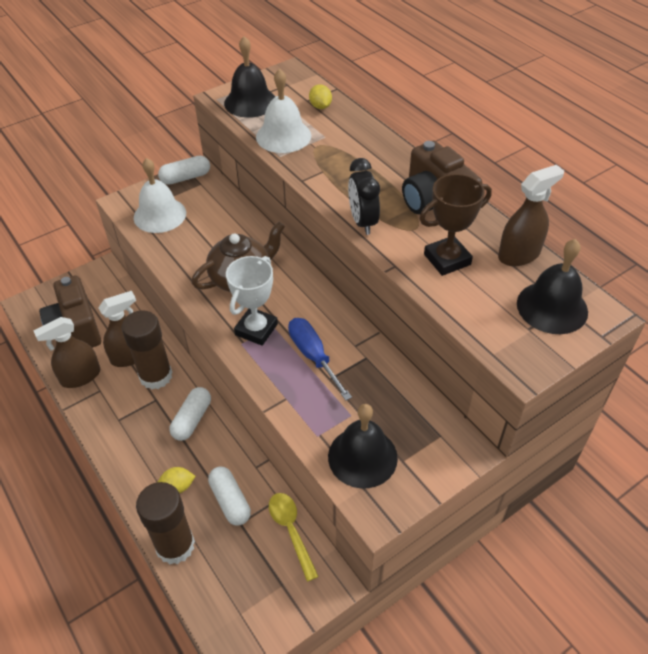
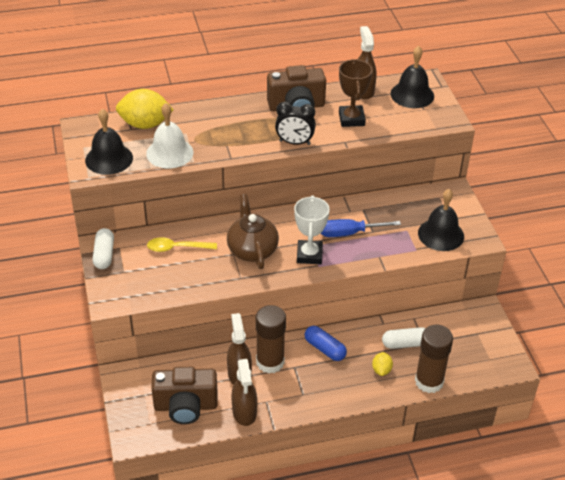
camera: 70 degrees left, 5 degrees down
white bell [134,158,186,233] -> none
white capsule [169,387,211,441] -> blue capsule [305,326,347,361]
white trophy [226,256,278,346] -> white trophy turned 45 degrees clockwise [294,196,330,264]
yellow spoon [269,493,319,582] -> yellow spoon moved to [147,237,217,252]
yellow lemon [309,84,332,109] -> yellow lemon [116,89,174,129], size x2.04

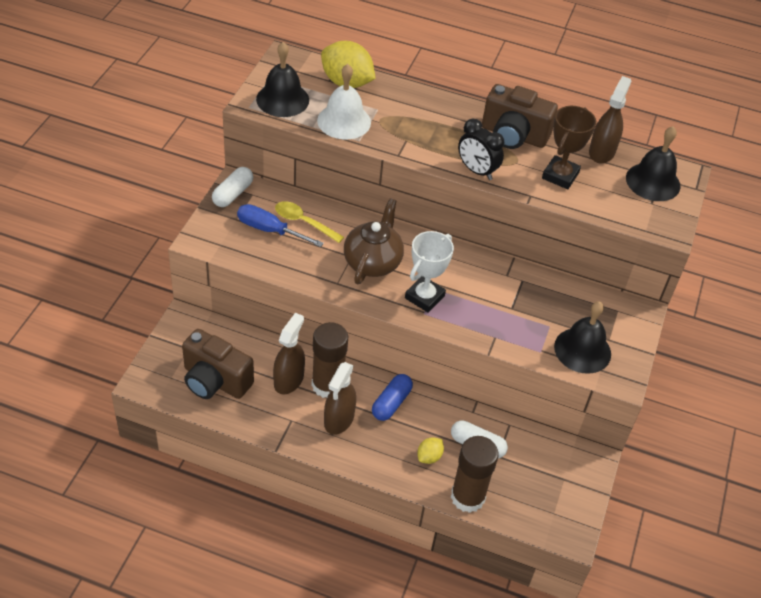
camera: 30 degrees right, 5 degrees up
brown spray bottle [231,359,257,426] -> brown spray bottle moved to [324,362,356,435]
blue capsule [305,326,347,361] -> blue capsule turned 45 degrees clockwise [372,374,413,421]
blue screwdriver [321,219,401,237] -> blue screwdriver moved to [237,204,324,247]

